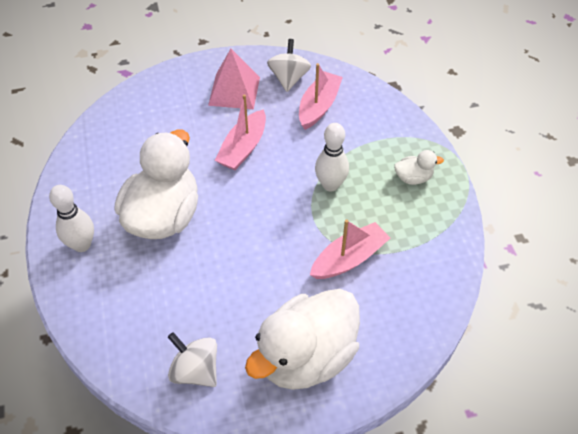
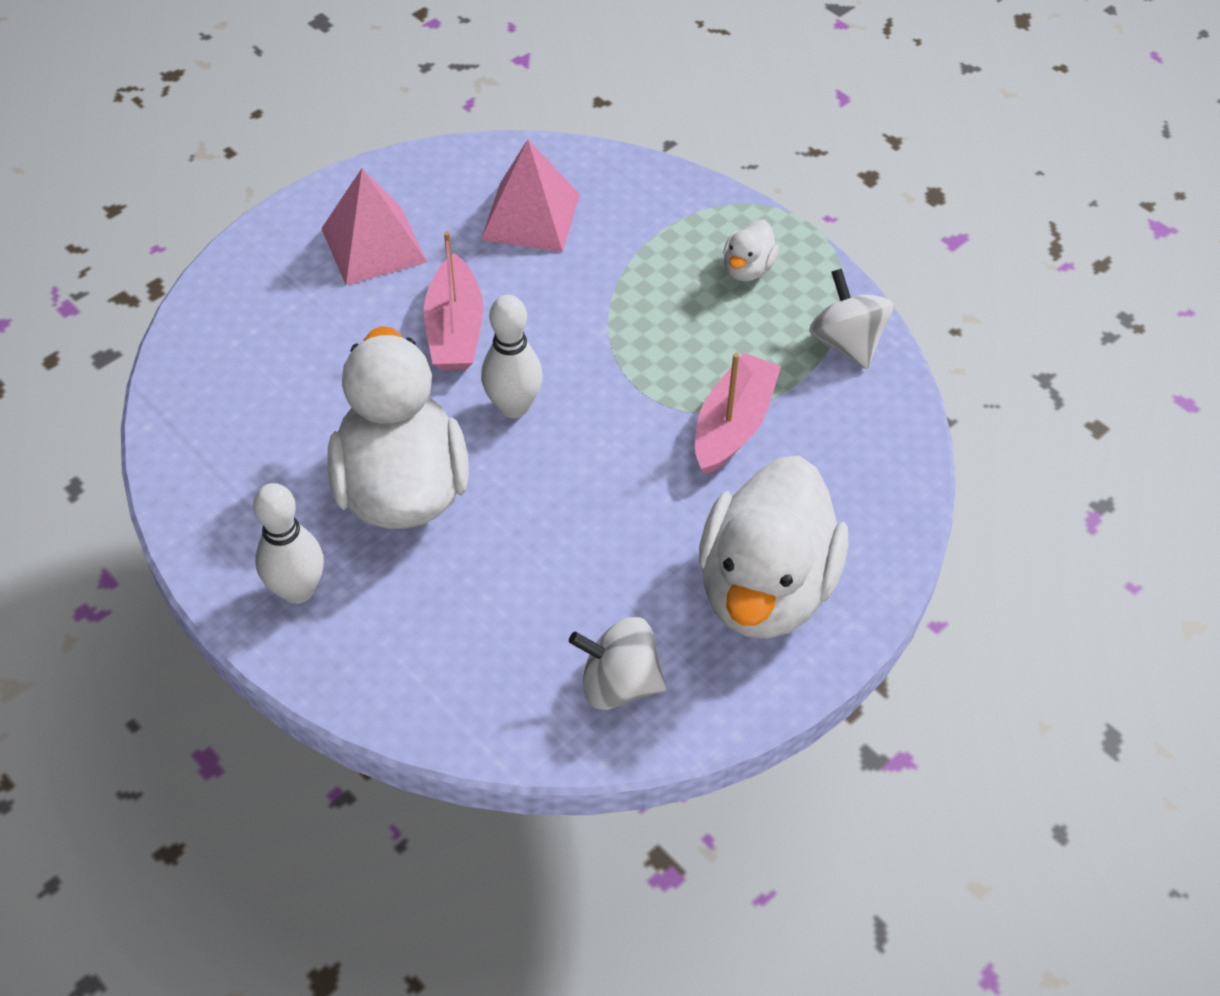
camera: 30 degrees left, 0 degrees up
white spinning top [267,39,311,92] -> white spinning top moved to [809,268,893,369]
pink boat [299,63,343,130] -> pink pyramid [481,139,580,252]
white bowling pin [315,123,349,192] -> white bowling pin moved to [481,295,543,418]
white duck [394,150,444,185] -> white duck turned 150 degrees clockwise [723,220,779,282]

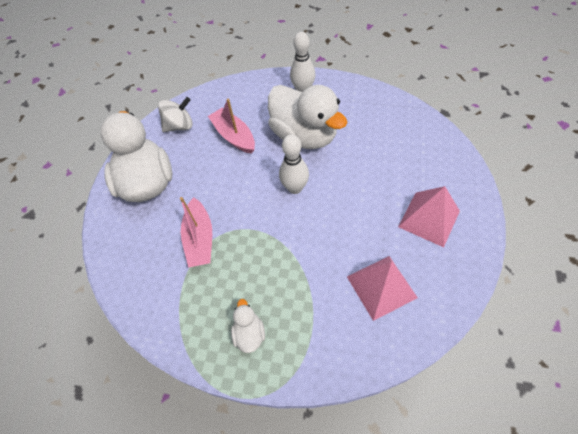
camera: 150 degrees right, 5 degrees up
pink boat [424,231,483,370] -> pink boat moved to [208,99,255,154]
white spinning top [809,268,893,369] -> none

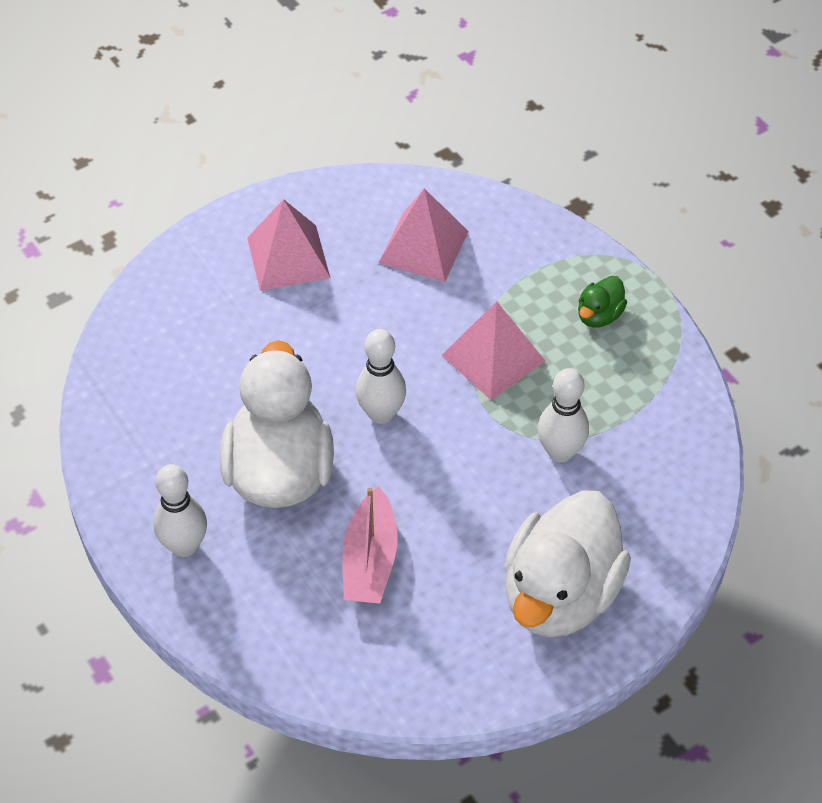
camera: 140 degrees left, 5 degrees down
white spinning top [158,97,193,132] -> none
pink boat [180,197,212,268] -> white bowling pin [538,368,589,463]
white duck [231,299,265,353] -> green duck [578,276,627,328]
none -> pink pyramid [441,302,545,400]

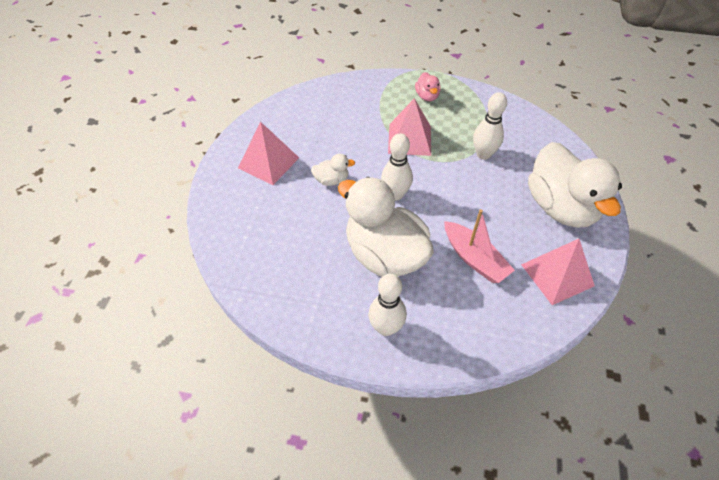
camera: 45 degrees left, 0 degrees up
pink pyramid [378,188,469,282] -> pink pyramid moved to [521,239,595,305]
green duck [578,276,627,328] -> pink duck [415,72,440,101]
none -> white duck [311,154,355,186]

